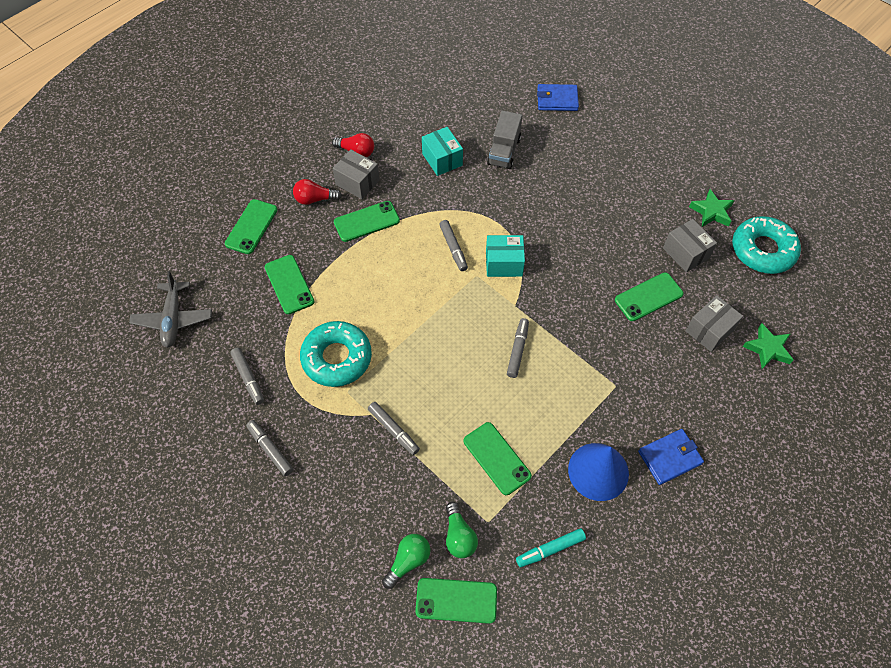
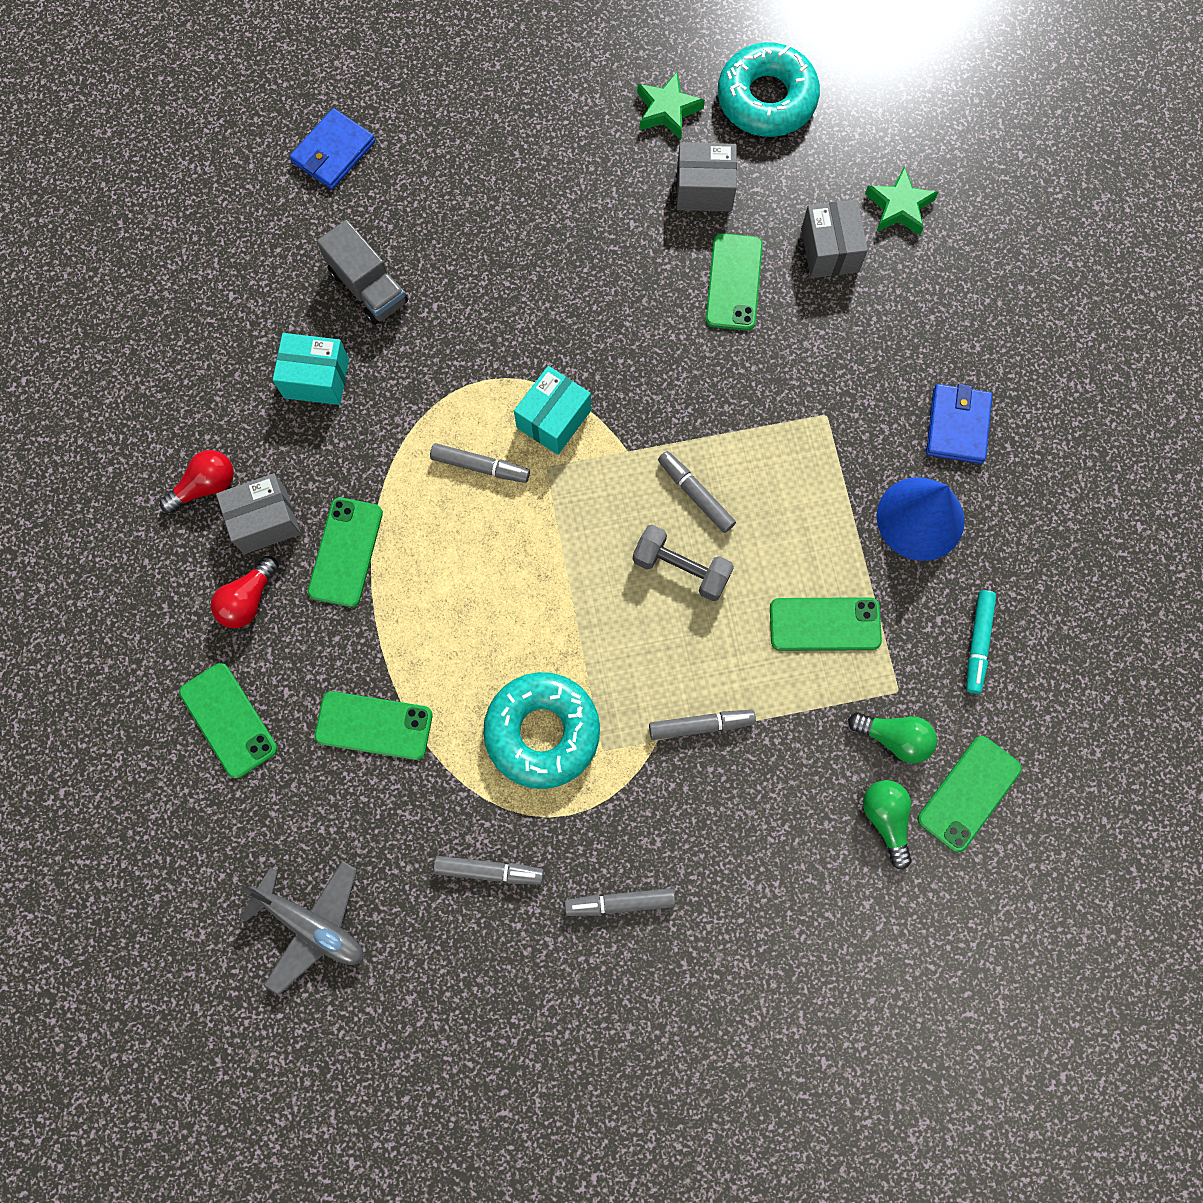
camera: 55 degrees left, 15 degrees up
none -> grey dumbbell [633,524,734,601]

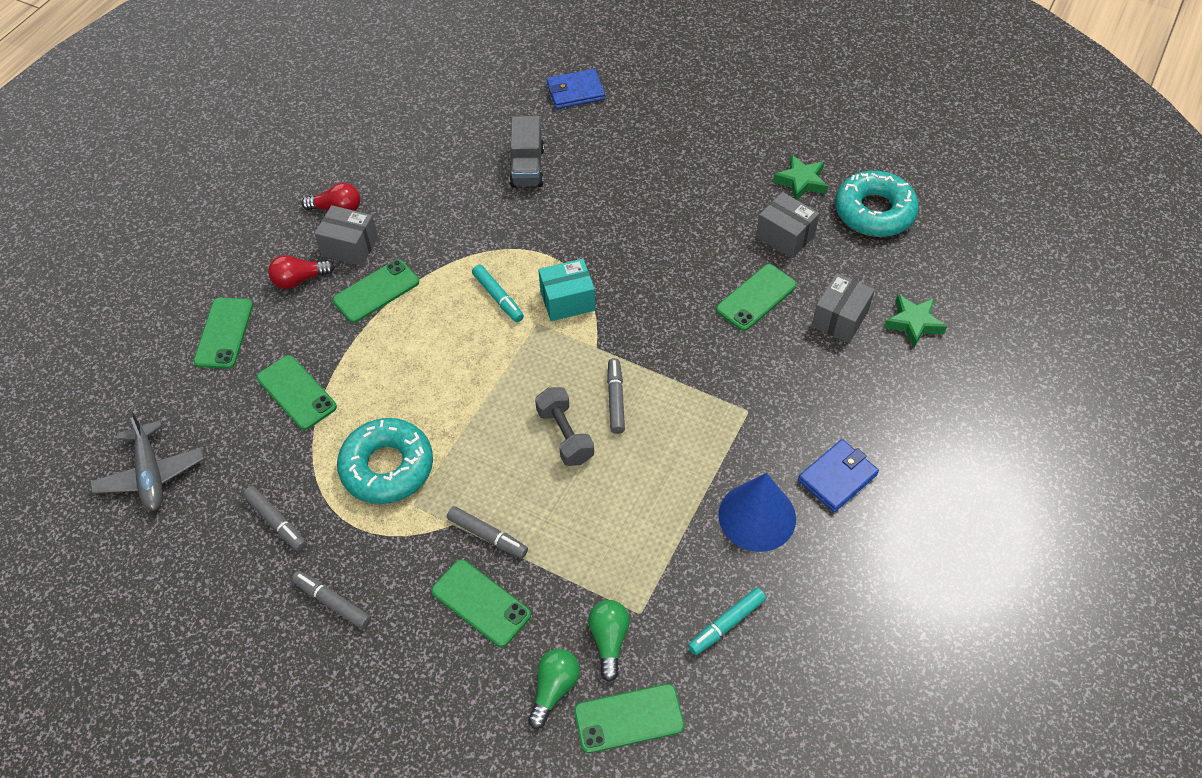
camera: 40 degrees right, 20 degrees down
turquoise box [273,333,349,405] -> none
grey marker [430,443,530,483] -> turquoise marker [472,265,524,322]
green phone [770,597,882,651] -> green phone moved to [432,559,531,647]
green light bulb [848,712,937,763] -> green light bulb turned 150 degrees counterclockwise [588,600,630,682]

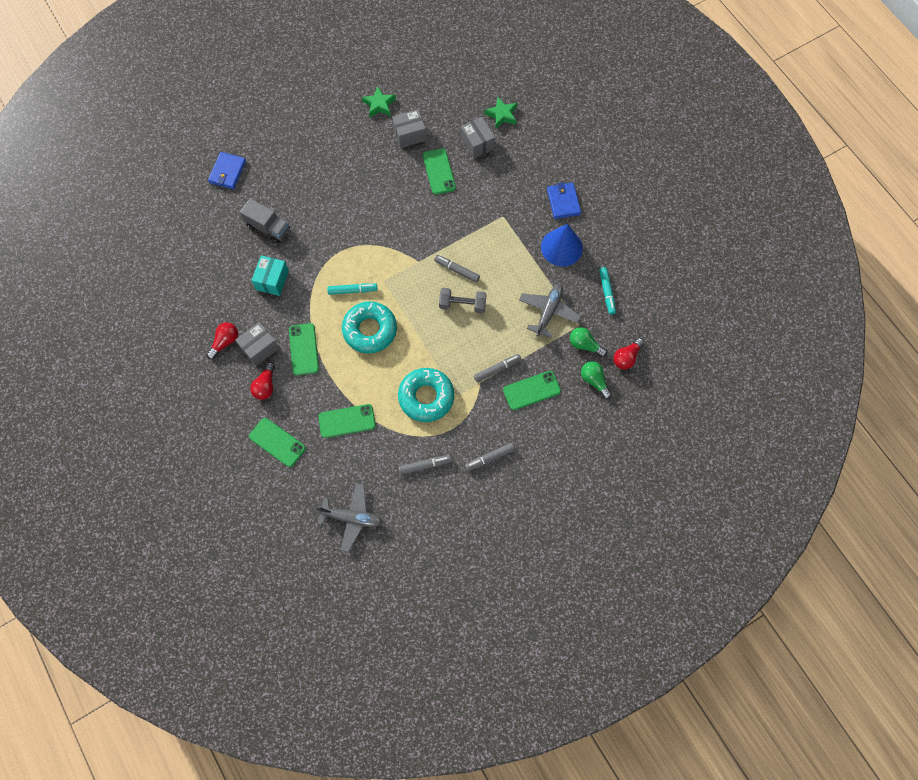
camera: 60 degrees left, 15 degrees up
turquoise box [538,259,595,321] -> turquoise box moved to [251,255,289,296]
green phone [574,684,684,753] -> red light bulb [613,338,644,370]
turquoise donut [835,171,919,237] -> turquoise donut moved to [342,301,397,353]
none -> grey plane [519,284,581,338]

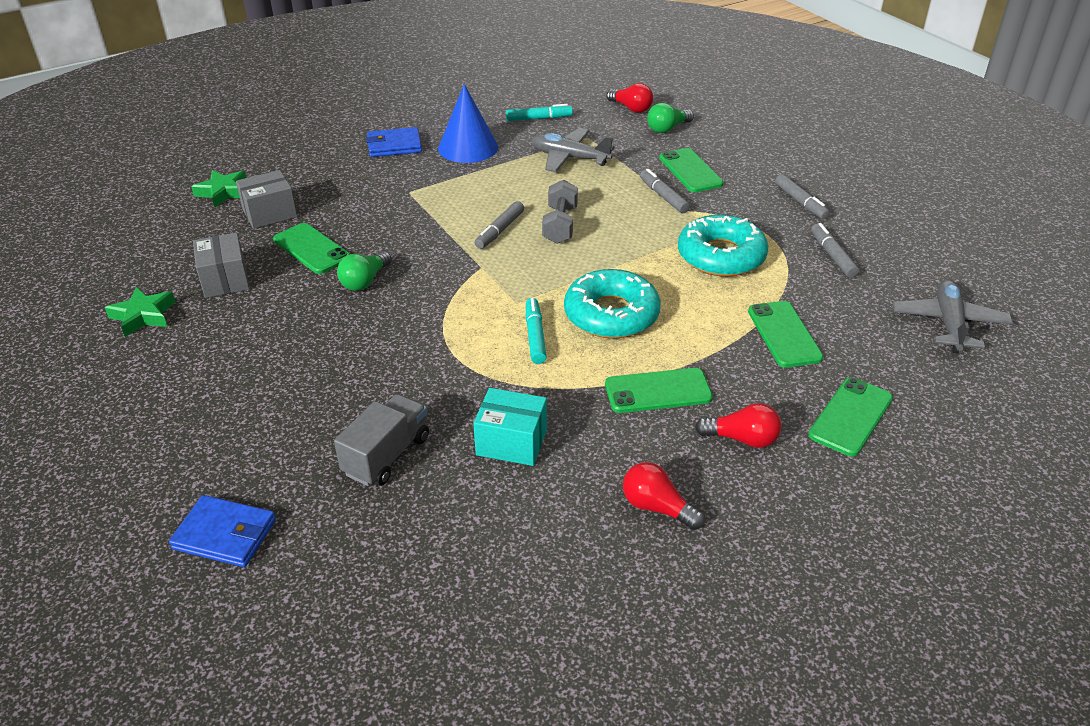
camera: 90 degrees left, 30 degrees down
grey box [235,322,279,366] -> none
green phone [423,148,456,195] -> green phone turned 60 degrees clockwise [273,223,350,274]
green light bulb [570,327,607,357] -> green light bulb moved to [337,251,392,291]

